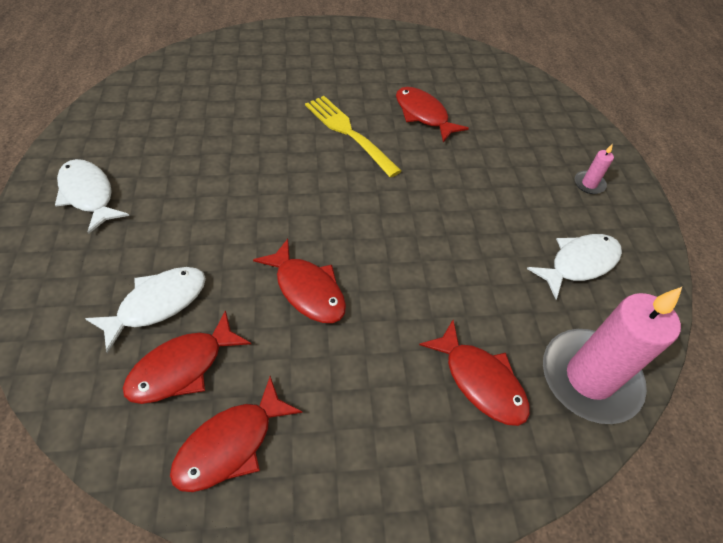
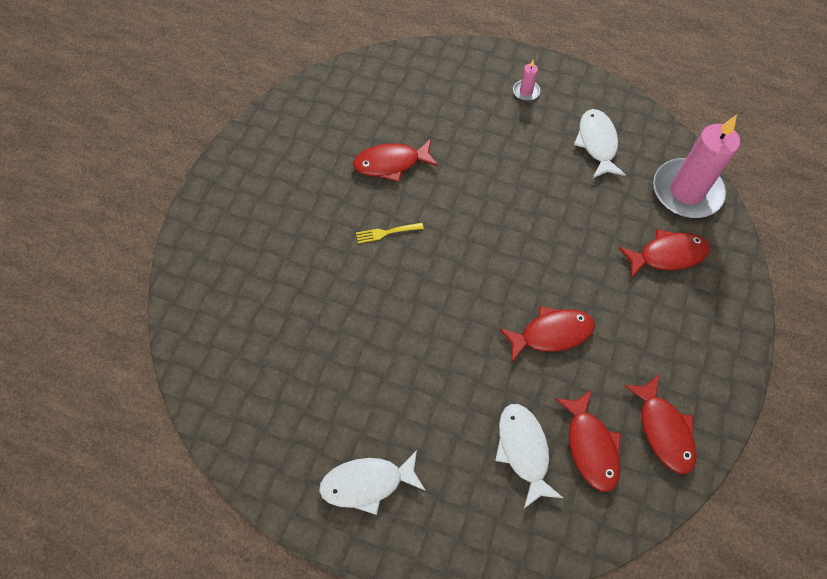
camera: 60 degrees left, 10 degrees up
yellow fork [305,96,401,178] -> yellow fork [356,223,424,243], size x0.51

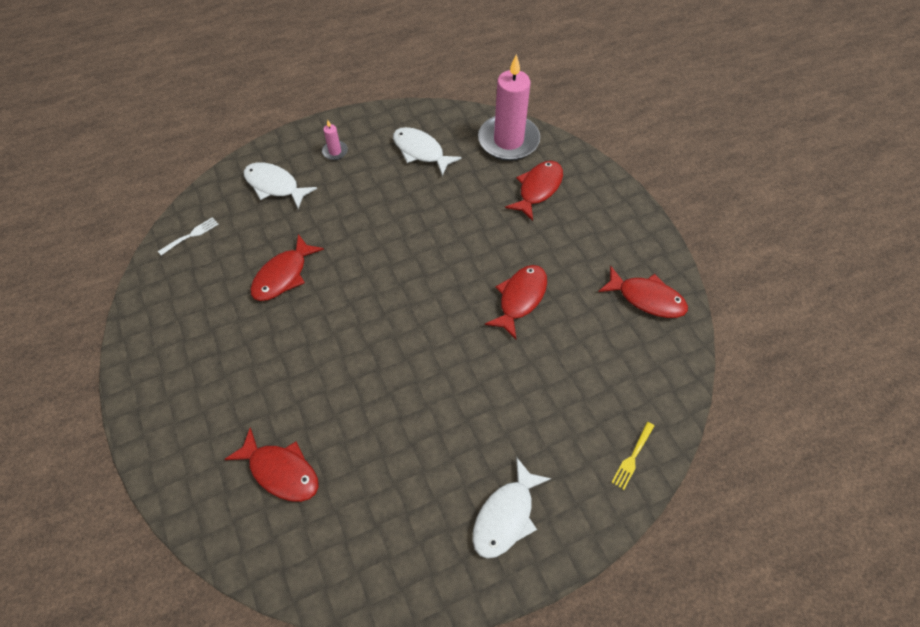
camera: 45 degrees left, 5 degrees down
yellow fork [356,223,424,243] -> yellow fork moved to [611,422,654,490]
white fish [495,404,563,508] -> white fish moved to [244,162,317,209]
red fish [555,390,621,492] -> red fish moved to [224,428,319,502]
none -> white fork [158,217,219,255]

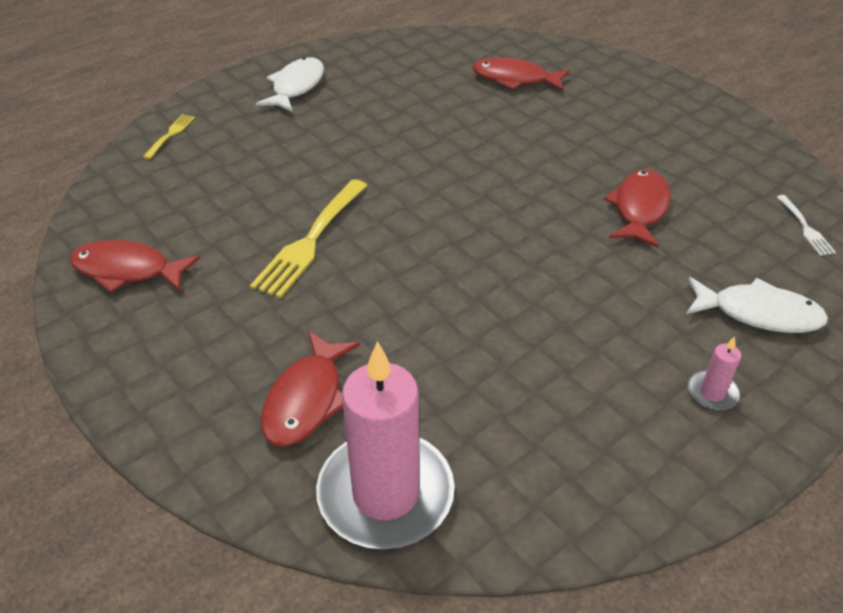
camera: 165 degrees right, 15 degrees down
white fork [158,217,219,255] -> white fork turned 45 degrees counterclockwise [777,195,836,256]
white fish [393,127,462,176] -> none
red fish [485,265,547,339] -> yellow fork [250,179,368,298]

